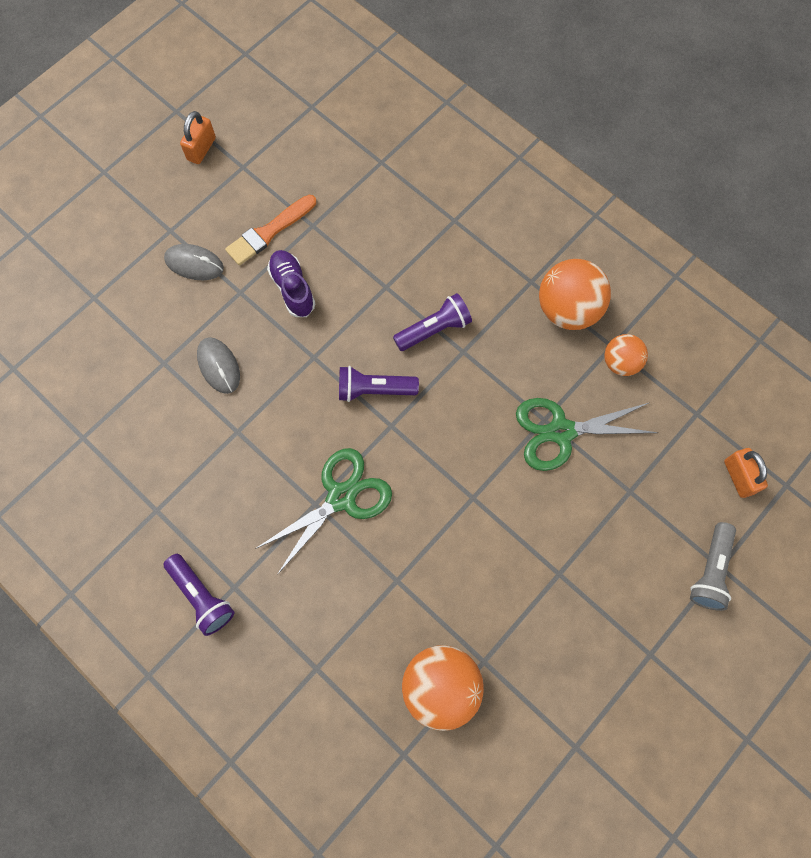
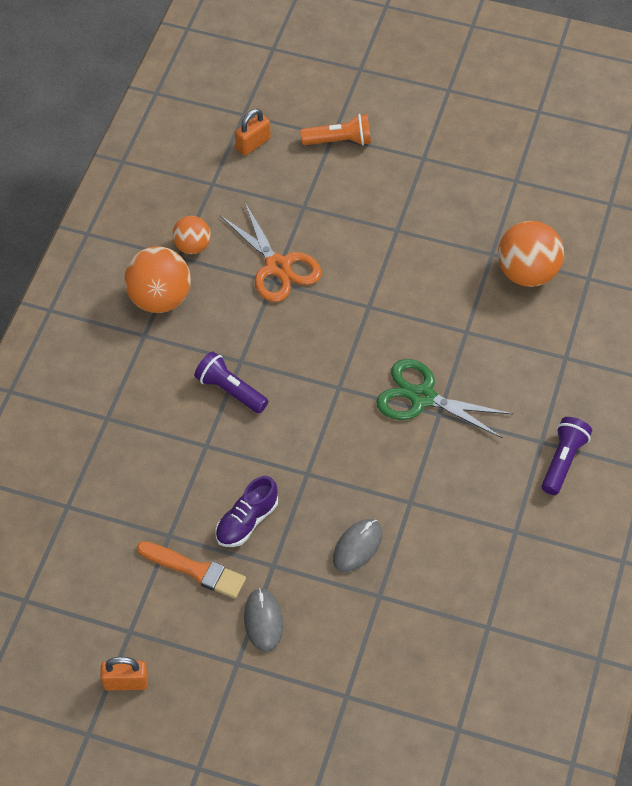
camera: 115 degrees left, 15 degrees down
purple flashlight [339,366,419,402] -> none
green scissors [516,398,658,471] -> orange scissors [220,203,322,302]
grey flashlight [690,522,736,611] -> orange flashlight [300,114,371,145]

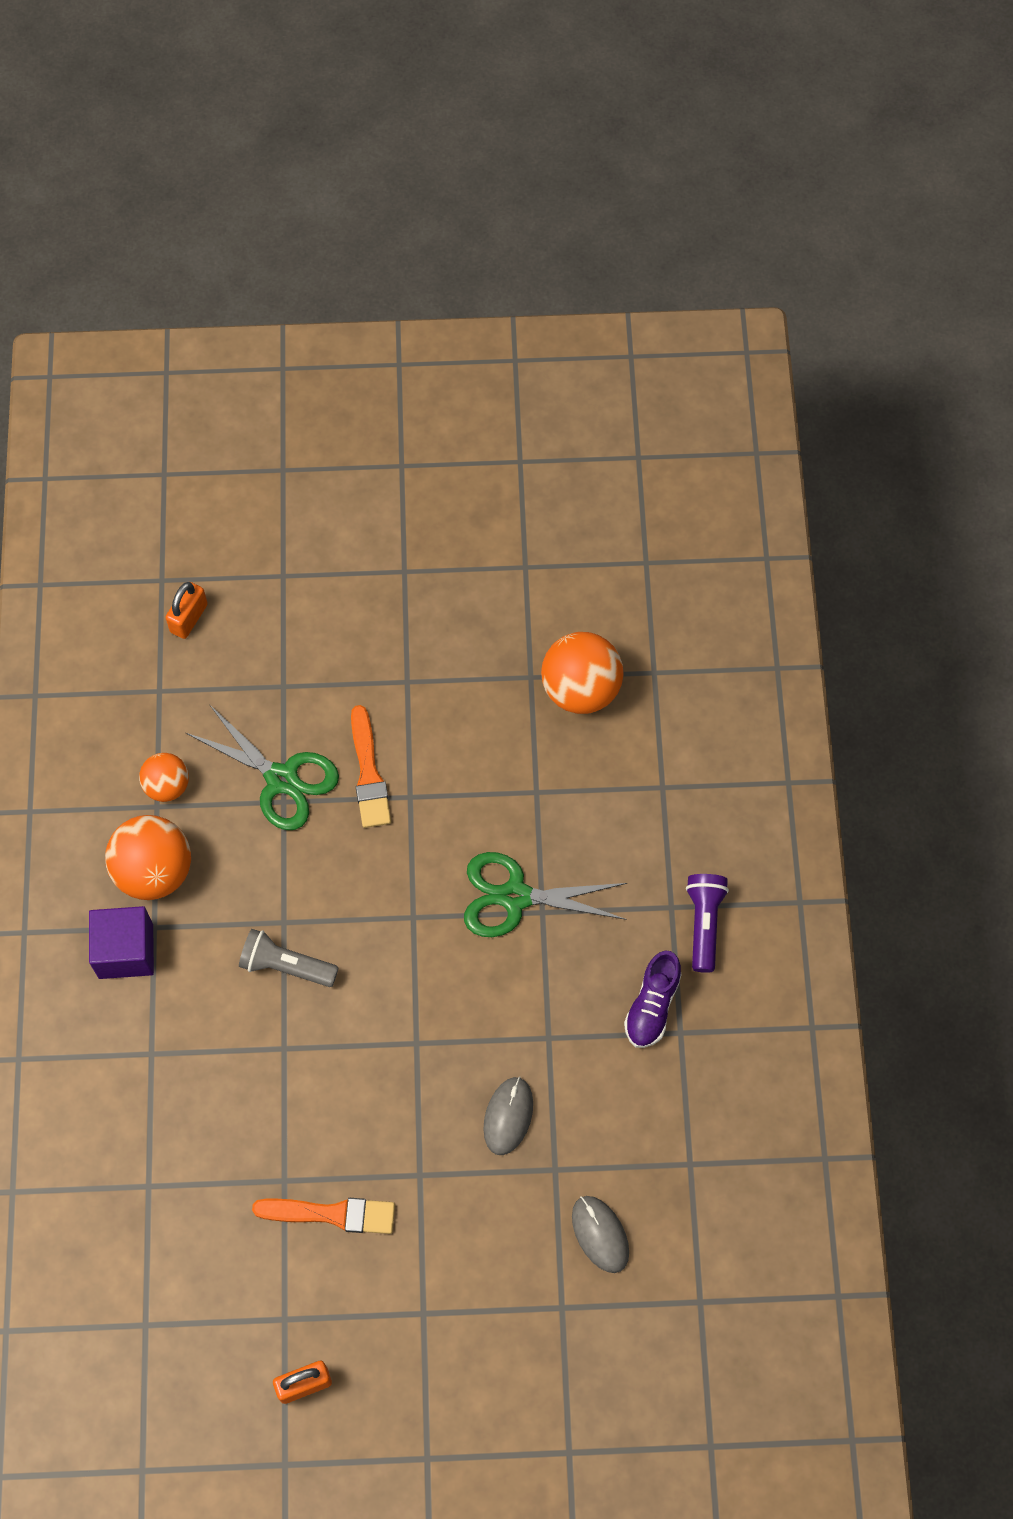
camera: 20 degrees left, 10 degrees up
purple flashlight [194,351,268,414] -> grey flashlight [239,929,339,987]
purple shoe [216,476,278,547] -> purple shoe moved to [624,951,682,1048]
orange scissors [220,203,322,302] -> green scissors [186,704,339,830]
grey mouse [244,588,283,652] -> grey mouse moved to [572,1196,629,1273]
orange flashlight [300,114,371,145] -> none
none -> purple cube [89,906,154,979]
none -> orange brush [351,705,391,828]

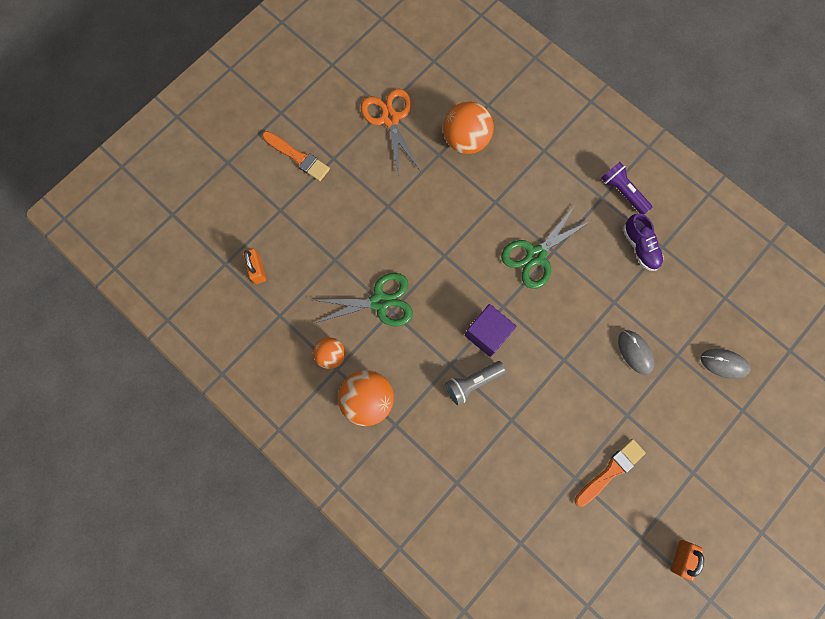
camera: 45 degrees left, 10 degrees up
purple cube [89,906,154,979] -> purple cube moved to [465,304,517,357]
orange brush [351,705,391,828] -> orange brush moved to [262,131,330,181]
none -> orange scissors [361,89,420,176]

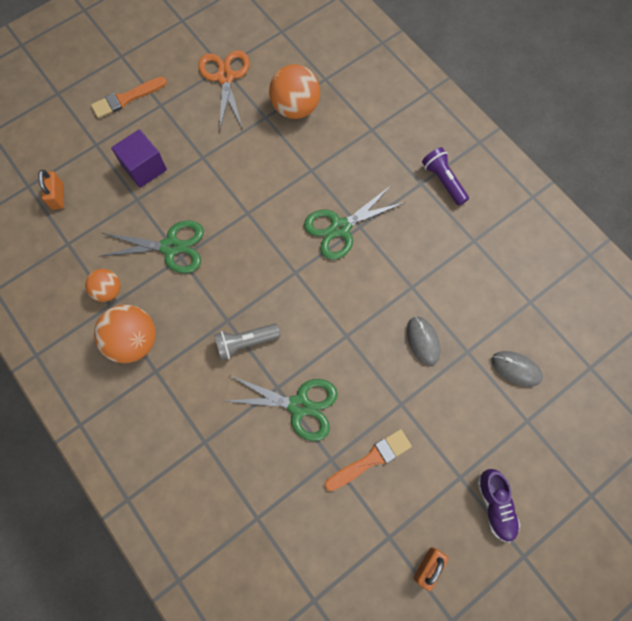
camera: 10 degrees right, 5 degrees down
orange brush [262,131,330,181] -> orange brush turned 105 degrees clockwise [91,77,167,118]
purple cube [465,304,517,357] -> purple cube moved to [111,129,167,188]
purple shoe [623,213,663,271] -> purple shoe moved to [477,469,520,542]
none -> green scissors [226,375,338,441]

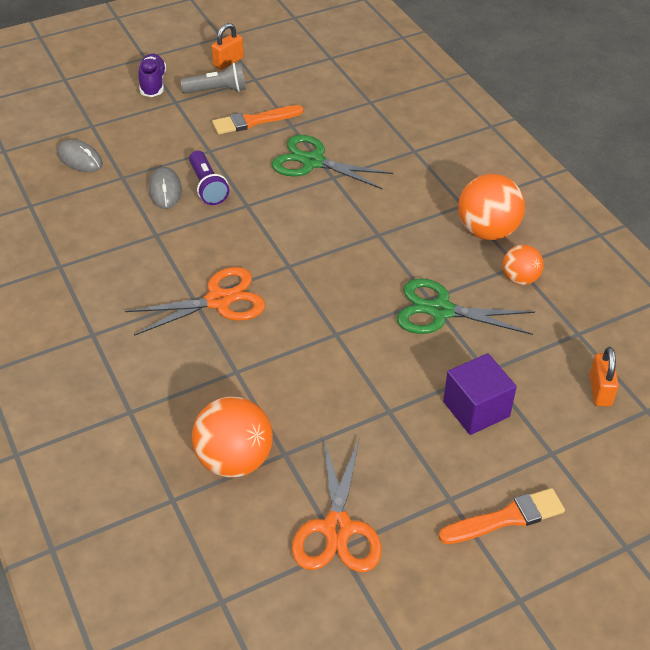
camera: 170 degrees left, 25 degrees down
grey flashlight [214,324,281,360] -> grey flashlight moved to [181,63,246,94]
green scissors [304,186,404,260] -> orange scissors [125,267,266,336]
purple flashlight [422,147,469,206] -> purple flashlight moved to [189,151,229,205]

